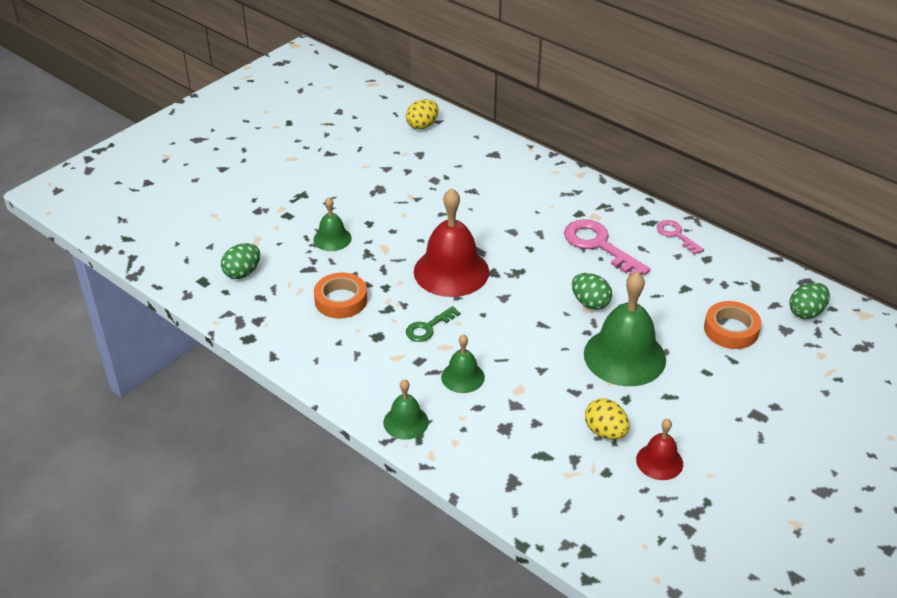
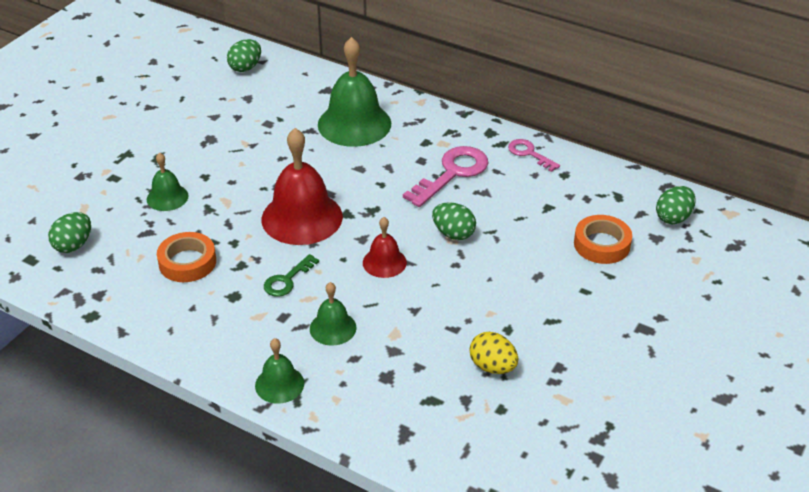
camera: 10 degrees left, 0 degrees up
yellow egg [406,99,439,129] -> green egg [227,39,261,72]
pink key [564,219,650,276] -> pink key turned 90 degrees clockwise [403,146,488,207]
green bell [584,272,666,386] -> green bell moved to [318,37,391,147]
red bell [636,419,683,480] -> red bell moved to [363,217,407,278]

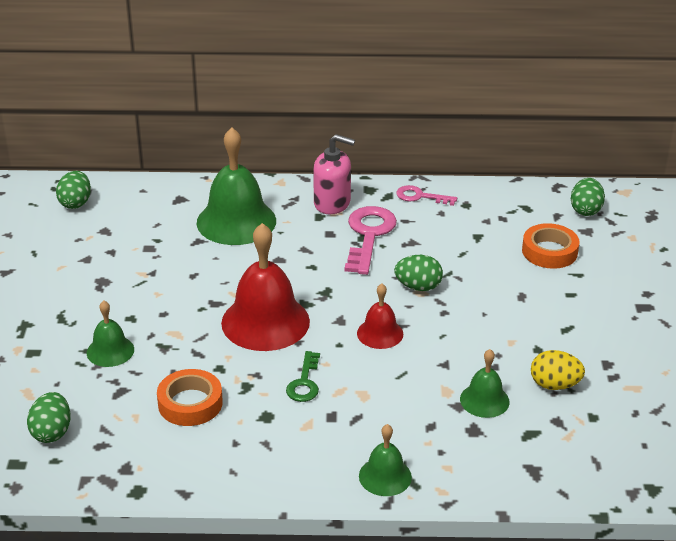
camera: 30 degrees left, 5 degrees down
green bell [310,282,357,346] -> green bell moved to [460,349,510,418]
none -> pink soap dispenser [314,134,355,214]

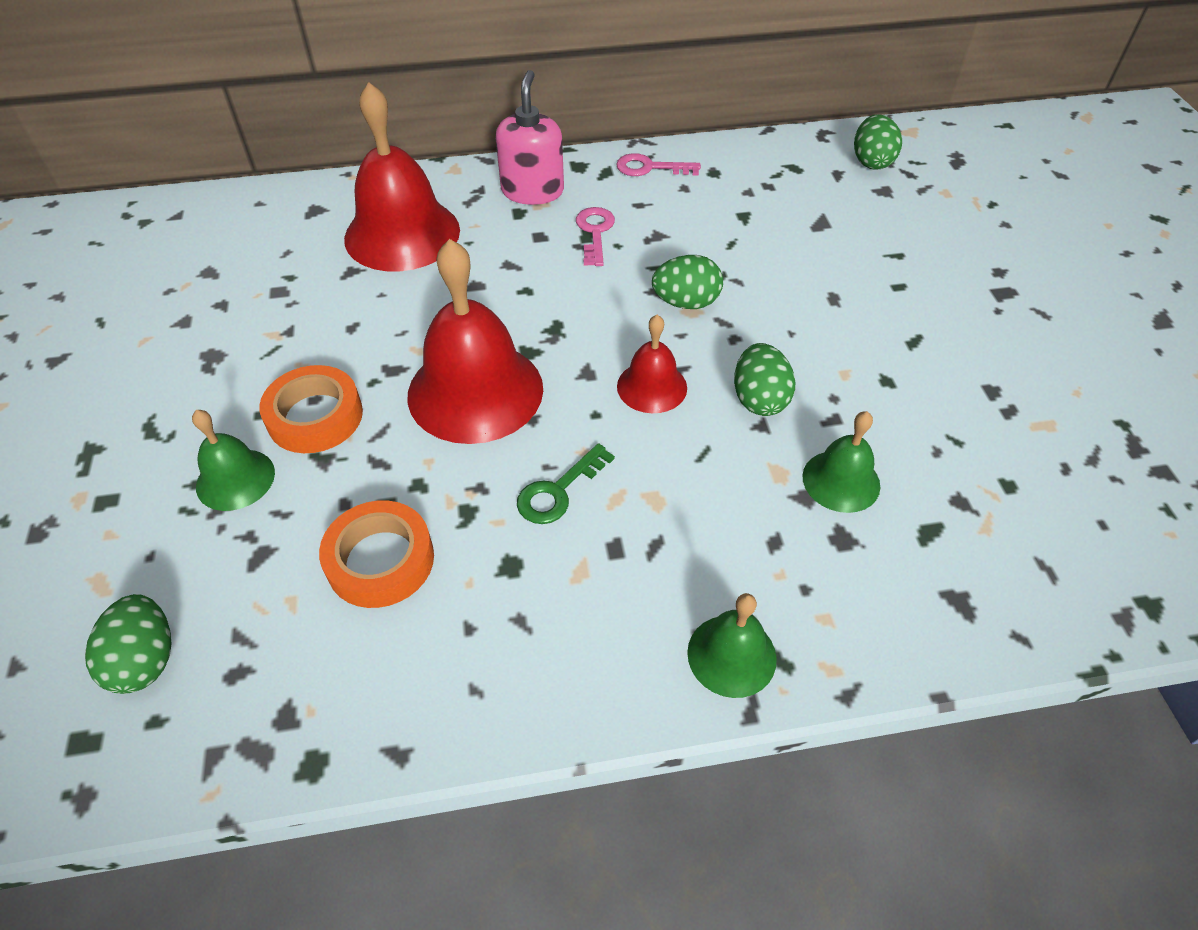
camera: 10 degrees left, 15 degrees up
green egg [56,171,91,209] -> green egg moved to [734,343,795,416]
green bell [197,127,276,245] -> red bell [344,82,460,271]
green key [286,351,320,402] -> green key turned 45 degrees clockwise [517,443,615,524]
pink soap dispenser [314,134,355,214] -> pink soap dispenser turned 90 degrees counterclockwise [496,70,564,205]
pink key [345,206,397,275] -> pink key [576,207,615,266], size x0.57
orange tape [522,223,579,269] -> orange tape moved to [259,365,363,453]
yellow egg [531,350,585,390] -> none

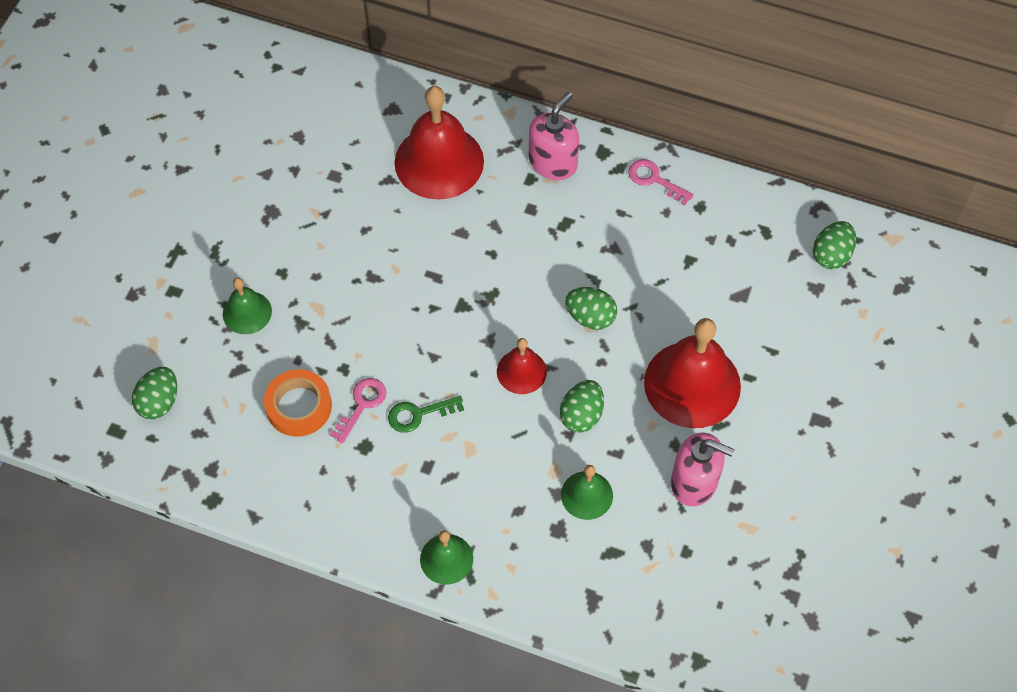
camera: 30 degrees right, 10 degrees up
orange tape [259,365,363,453] -> none
red bell [408,239,543,444] -> red bell moved to [644,318,741,428]
pink key [576,207,615,266] -> pink key moved to [330,378,386,443]
none -> pink soap dispenser [671,433,734,506]

